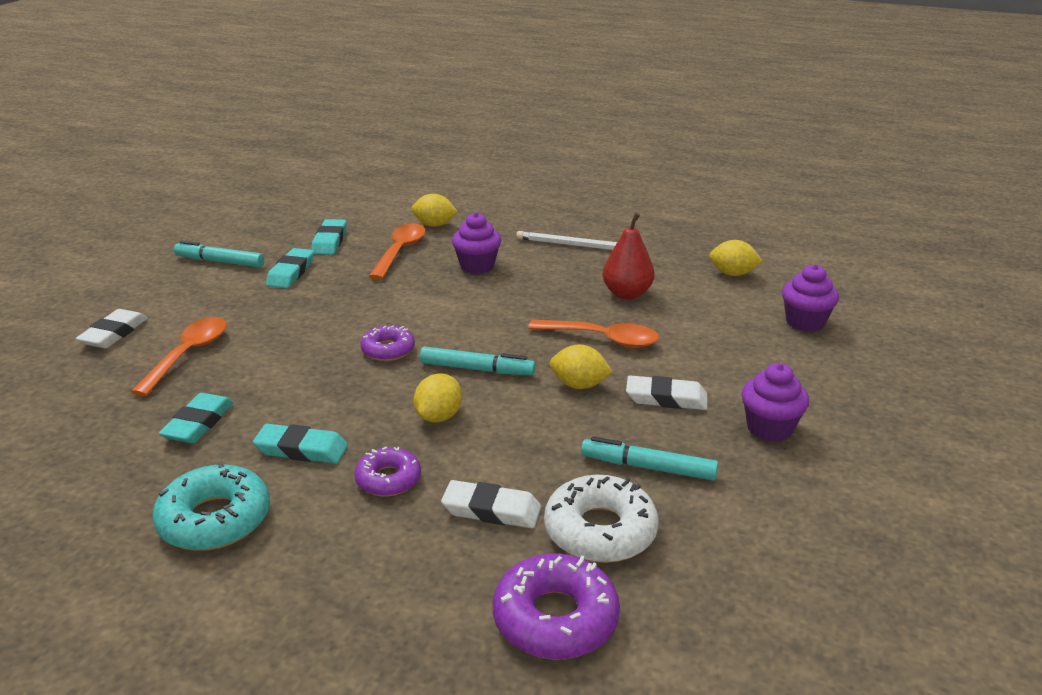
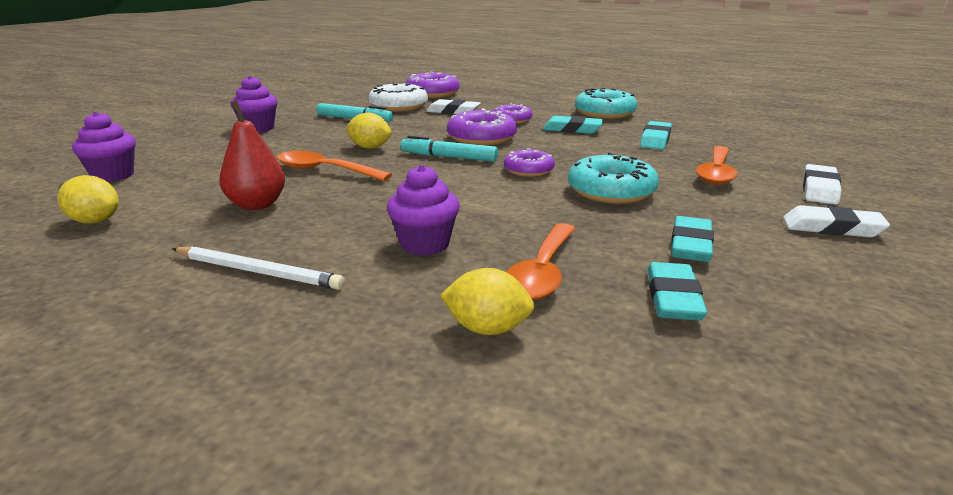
camera: 175 degrees left, 5 degrees down
turquoise marker [174,240,264,268] -> none
yellow lemon [414,373,462,423] -> purple donut [447,109,517,145]
white eraser [626,375,707,410] -> white eraser moved to [783,205,890,238]
none -> turquoise donut [568,152,659,204]

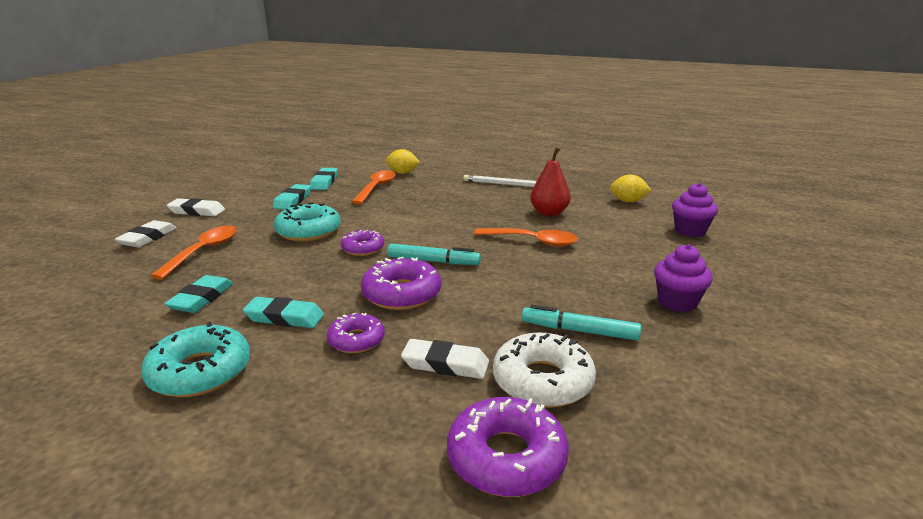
camera: 175 degrees right, 0 degrees up
yellow lemon [346,113,392,149] -> none
purple cupcake [387,164,460,256] -> none

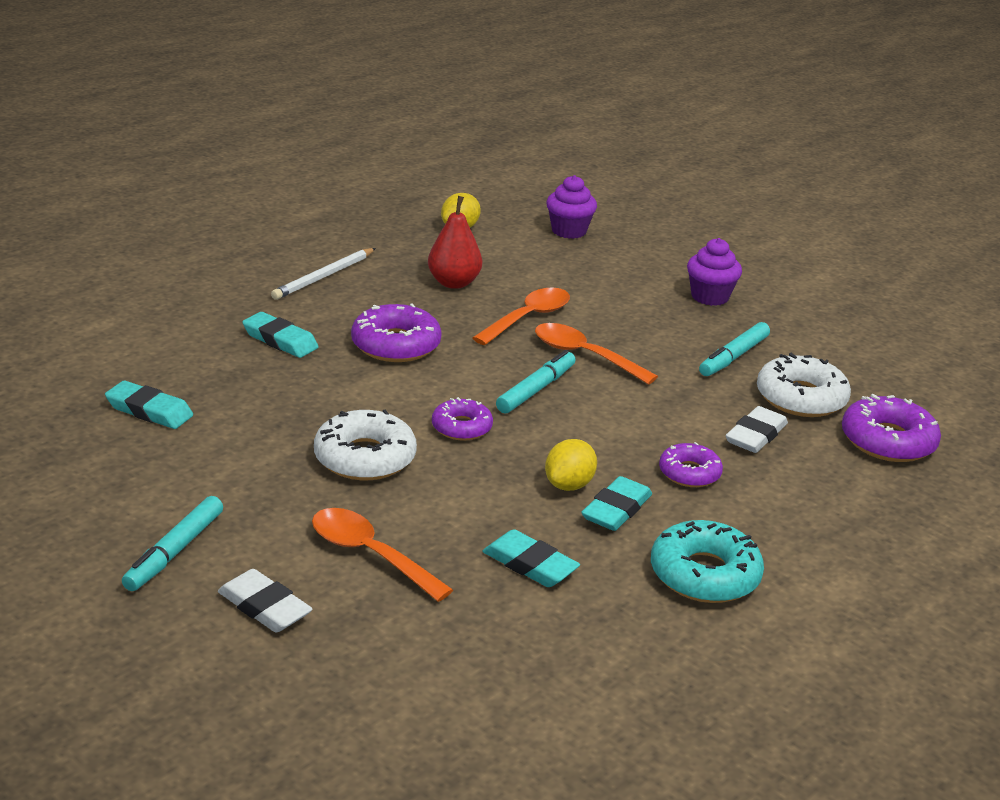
camera: 70 degrees left, 5 degrees up
white eraser [167,198,225,216] -> turquoise marker [122,496,223,591]
turquoise eraser [273,184,311,210] -> turquoise eraser moved to [242,312,319,358]
turquoise donut [274,202,341,241] -> white donut [314,409,417,480]
orange spoon [352,170,396,205] -> orange spoon moved to [535,323,658,385]
purple donut [361,257,441,310] -> purple donut moved to [351,303,442,362]
yellow lemon [386,149,420,174] -> yellow lemon moved to [545,439,597,491]

